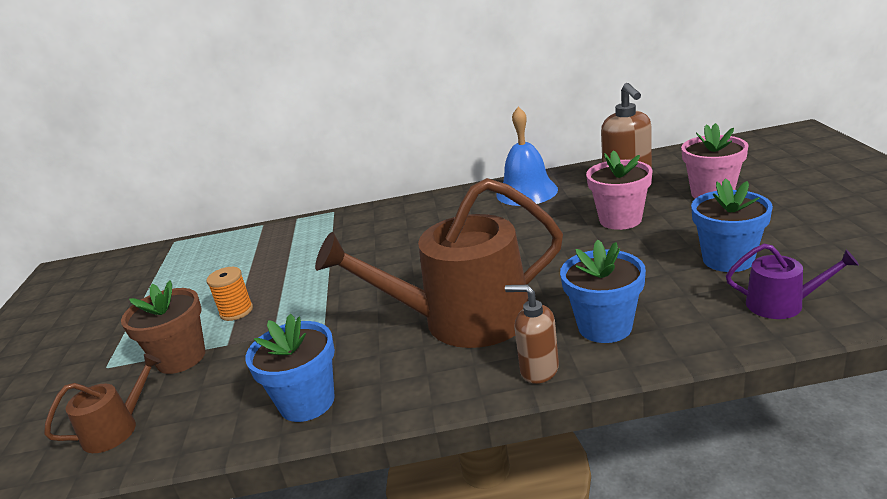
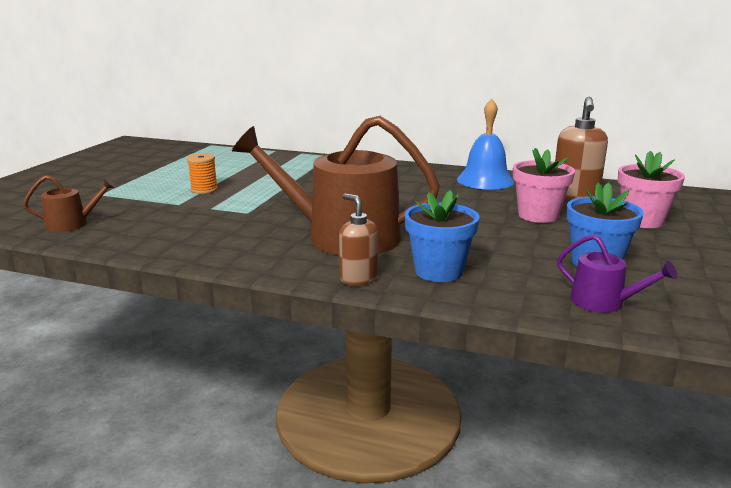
camera: 20 degrees right, 5 degrees down
brown flower pot [121,280,206,374] -> none
blue flower pot [245,313,335,422] -> none

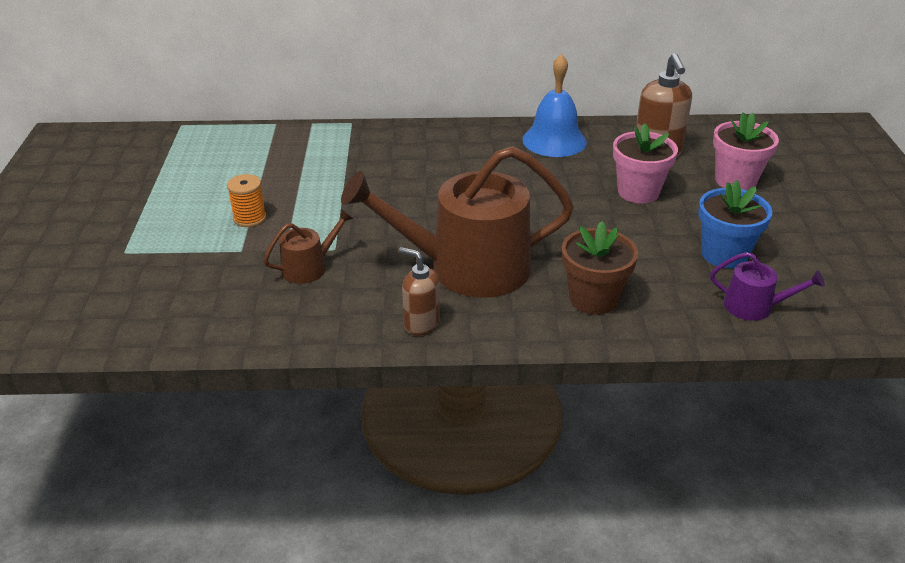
camera: 20 degrees left, 15 degrees up
brown watering can [23,175,116,232] -> brown watering can moved to [263,209,354,284]
brown soap dispenser [339,193,378,286] -> brown soap dispenser moved to [399,247,440,335]
blue flower pot [404,190,479,282] -> brown flower pot [562,221,638,315]

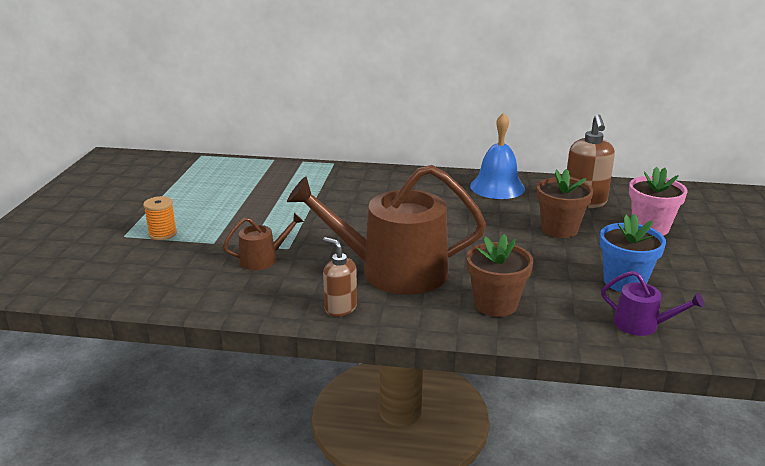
camera: 10 degrees right, 10 degrees down
orange spool [227,174,266,227] -> orange spool moved to [143,196,177,240]
pink flower pot [613,123,678,204] -> brown flower pot [537,169,594,238]

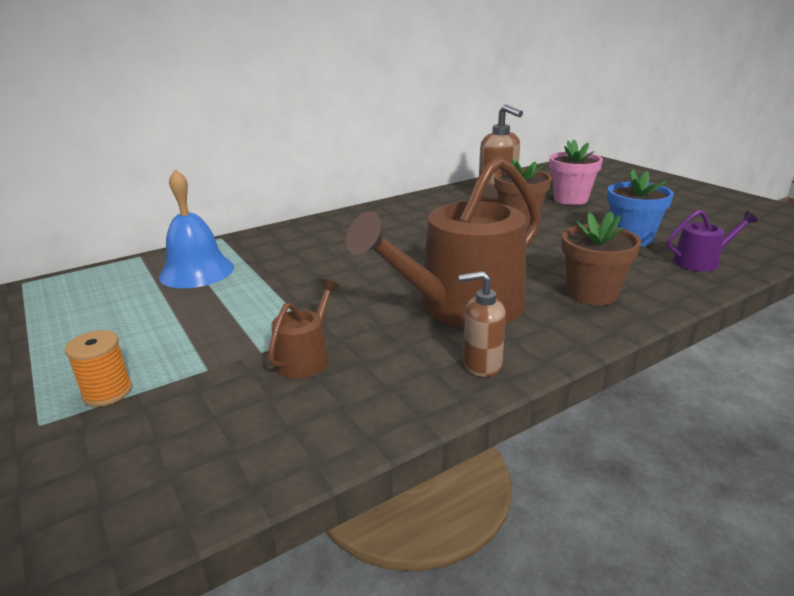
camera: 40 degrees left, 0 degrees up
blue bell [470,112,525,199] -> blue bell moved to [159,169,234,288]

